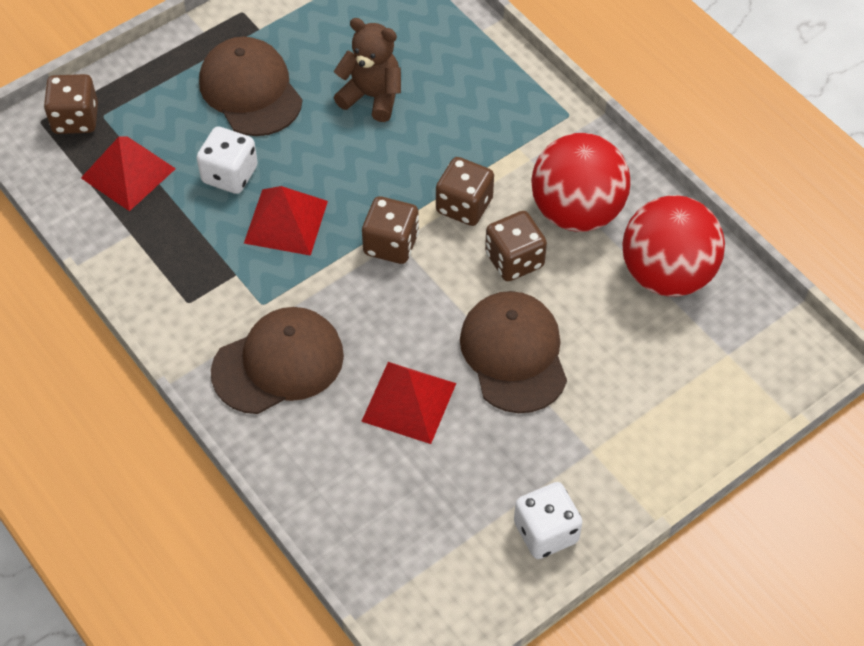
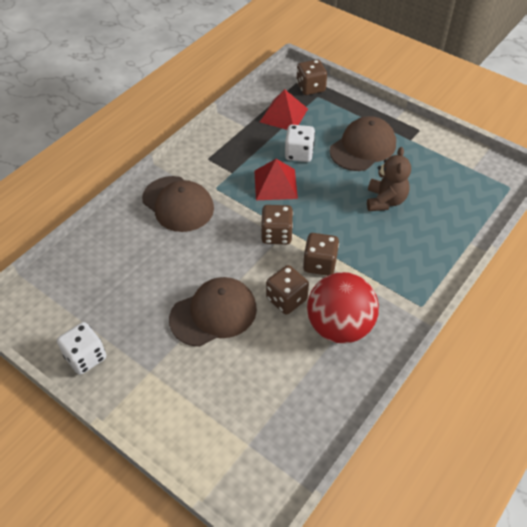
camera: 75 degrees right, 5 degrees down
red pyramid [361,362,456,444] -> none
red ball [623,195,725,297] -> none

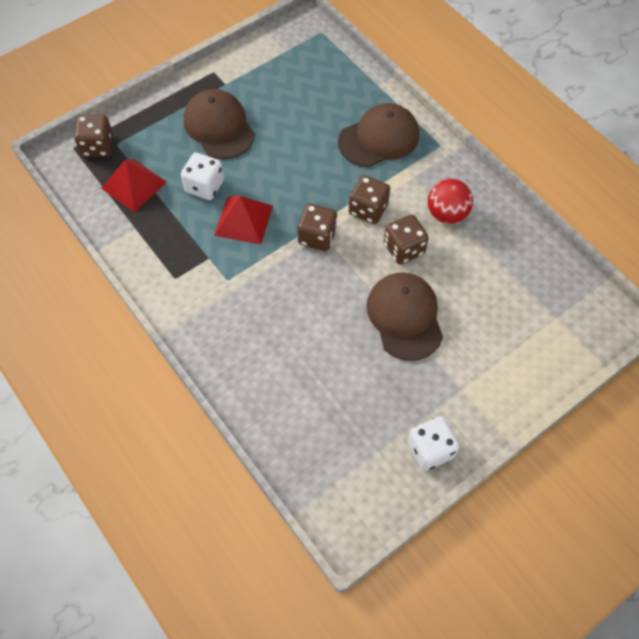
camera: 75 degrees left, 10 degrees up
brown cap [142,176,214,232] -> brown cap moved to [338,103,419,167]
red ball [307,272,379,344] -> red ball [428,179,473,224], size x0.65
brown teddy bear [367,147,411,211] -> none

